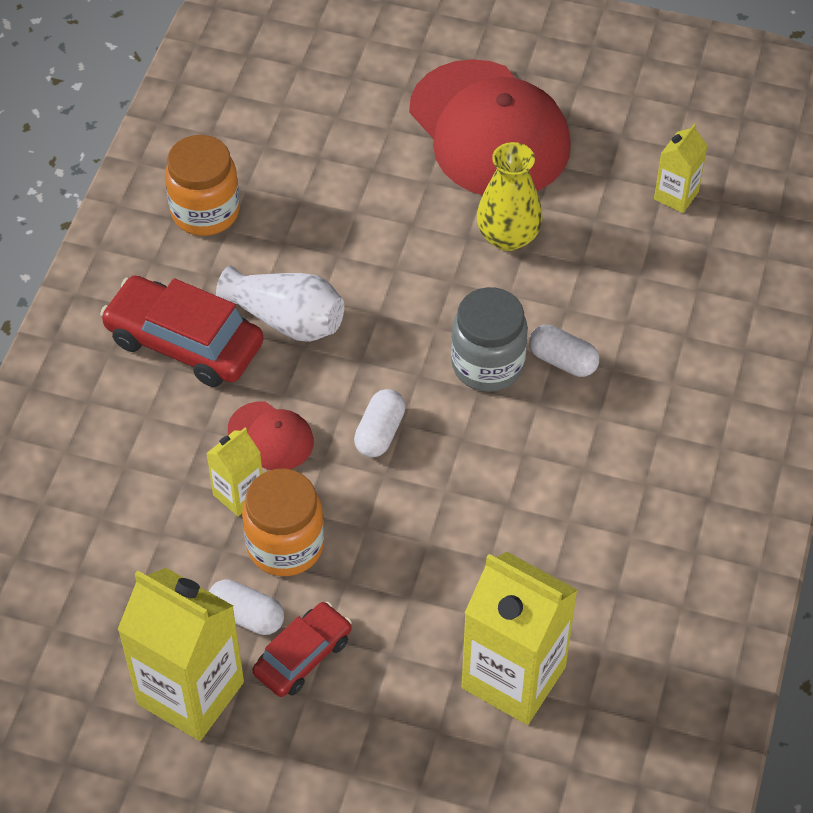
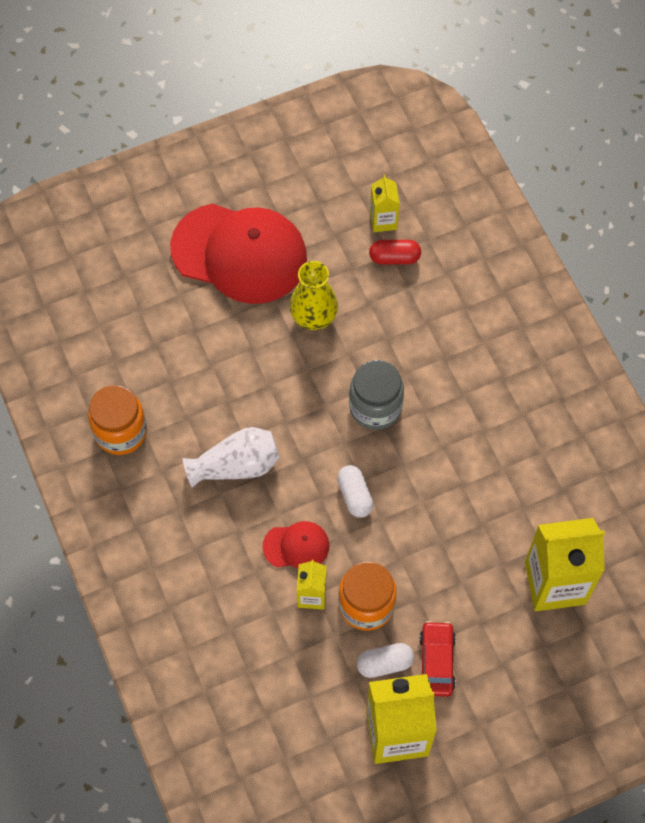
camera: 40 degrees left, 10 degrees up
red car [100,275,263,387] -> none
white capsule [529,325,599,377] -> none
none -> red capsule [369,240,421,265]

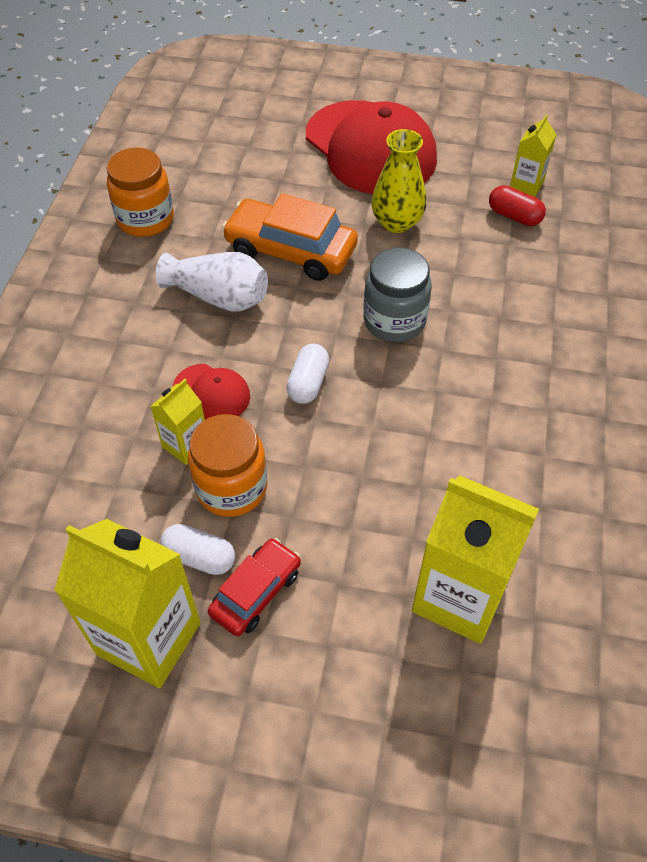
camera: 35 degrees right, 10 degrees down
none -> orange car [222,193,358,281]

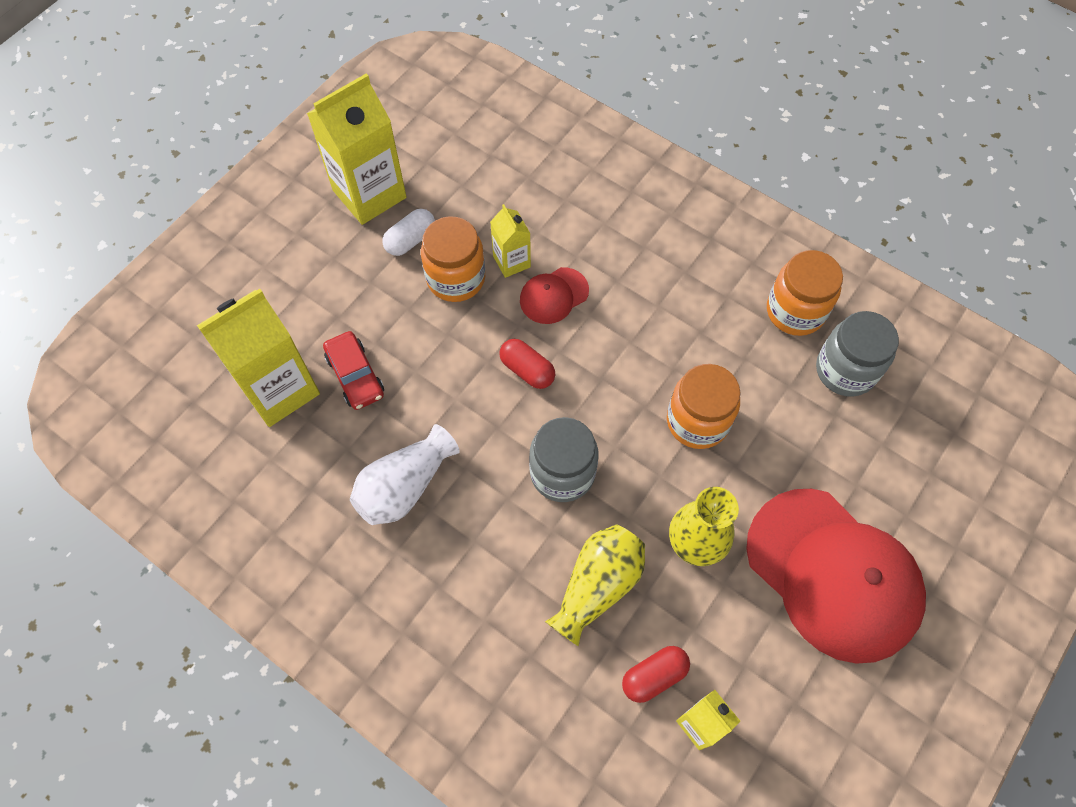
camera: 115 degrees right, 10 degrees up
white vase [156,252,268,312] -> white vase moved to [350,424,460,525]
red car [208,538,301,636] -> red car moved to [323,331,384,410]
orange car [222,193,358,281] -> orange jar [667,364,740,449]
white capsule [286,344,329,404] -> red capsule [499,339,555,389]
red cap [306,100,437,194] -> red cap turned 120 degrees counterclockwise [746,489,926,664]
none -> yellow vase [545,524,645,647]
none -> grey jar [816,311,899,397]

